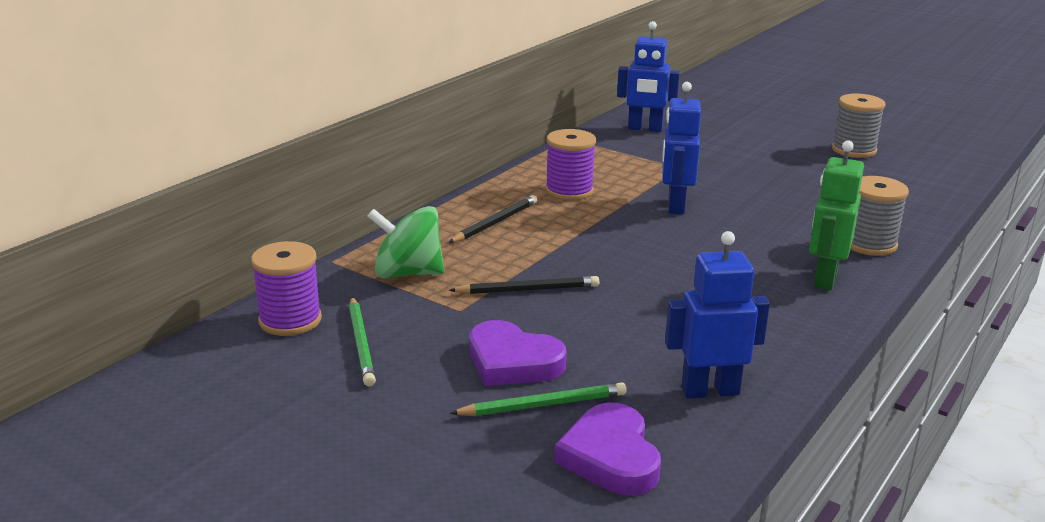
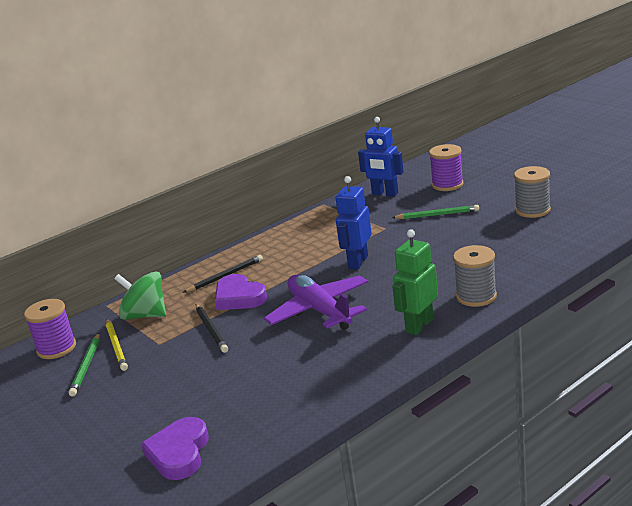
camera: 20 degrees right, 0 degrees up
black pencil [449,276,599,294] -> black pencil turned 60 degrees clockwise [196,304,228,353]
green pencil [450,382,627,416] -> green pencil moved to [392,205,479,219]
purple heart [469,320,567,386] -> purple heart moved to [215,274,267,310]
purple spool [545,129,596,201] -> purple spool moved to [429,144,464,191]
blue robot [665,231,770,398] -> none
none -> yellow pencil [106,319,128,371]
none -> purple plane [264,275,368,330]

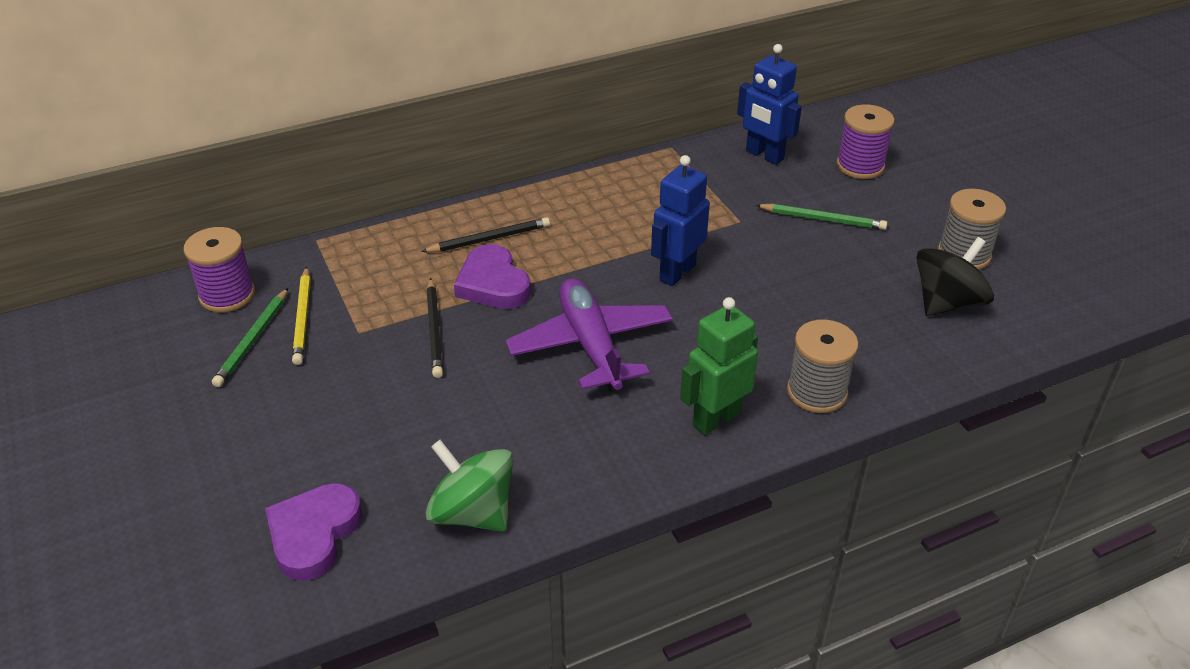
camera: 10 degrees right, 15 degrees up
green spinning top [114,271,166,320] -> green spinning top moved to [425,440,513,532]
none -> black spinning top [916,237,994,316]

